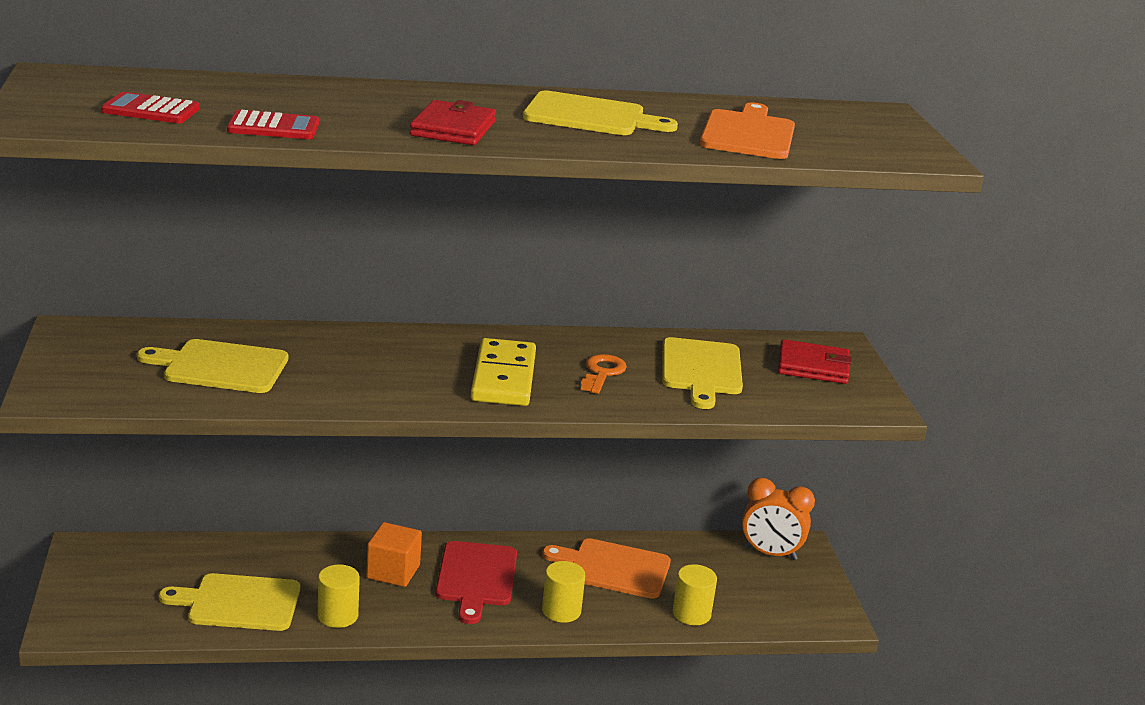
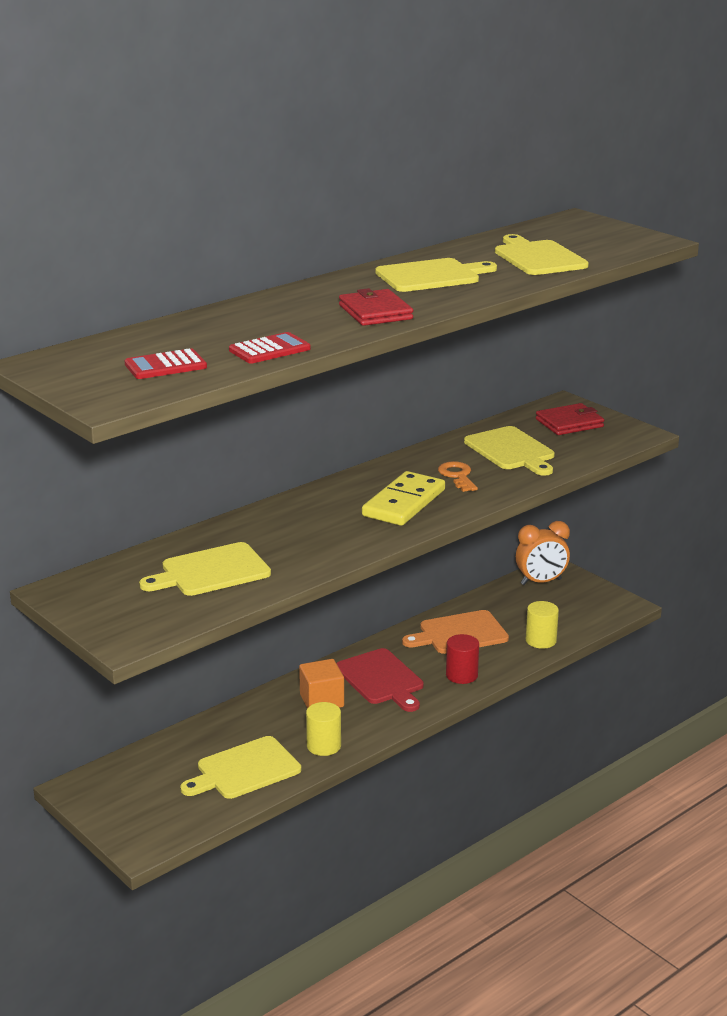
camera: 30 degrees left, 0 degrees up
yellow domino [471,338,536,406] -> yellow domino turned 60 degrees clockwise [362,471,445,526]
yellow cylinder [542,561,585,623] -> red cylinder [446,634,479,684]
orange cutting board [700,102,795,159] -> yellow cutting board [495,234,589,275]

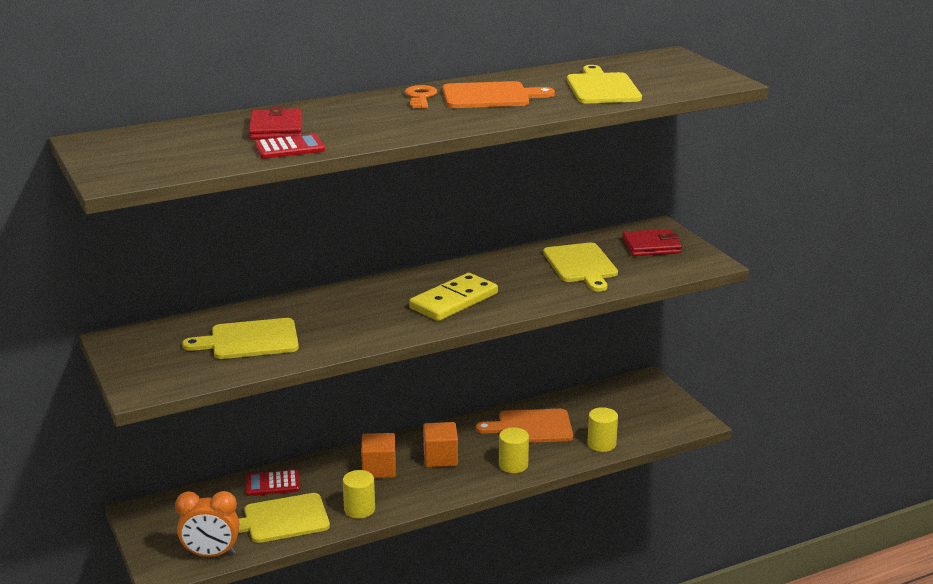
camera: 15 degrees right, 0 degrees up
red calculator [125,348,207,379] -> red calculator moved to [246,470,300,496]
red cutting board [336,648,424,712] -> orange cube [423,422,458,467]
red wallet [339,288,413,326] -> red wallet moved to [249,106,302,140]
yellow cutting board [375,258,497,292] -> orange cutting board [443,81,555,108]
orange key [438,461,478,492] -> orange key moved to [405,85,437,108]
red cylinder [446,634,479,684] -> yellow cylinder [499,427,529,473]
orange clock [516,521,570,585] -> orange clock moved to [175,491,239,557]

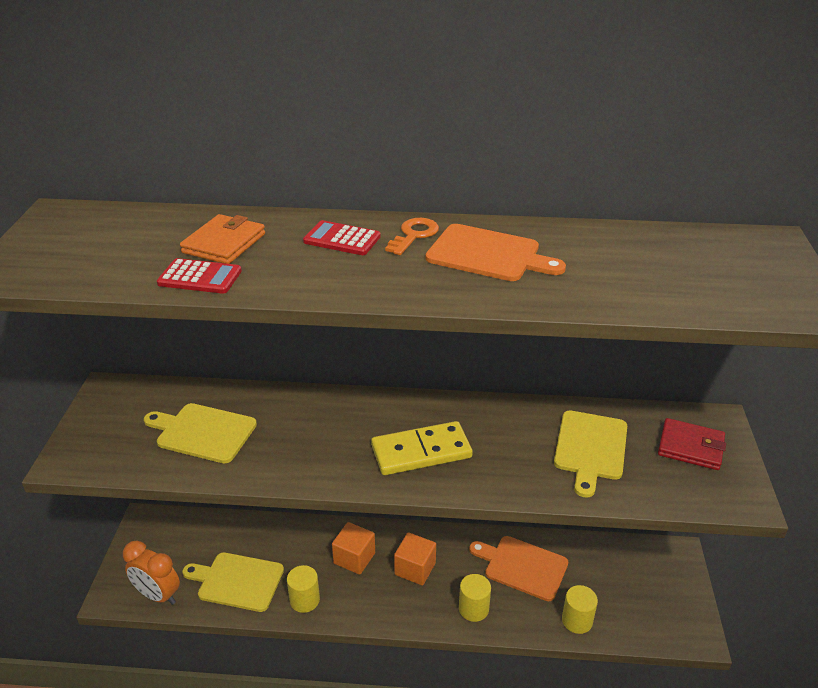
camera: 30 degrees right, 10 degrees up
red calculator [246,470,300,496] -> red calculator moved to [303,220,381,255]
red wallet [249,106,302,140] -> orange wallet [180,214,265,264]
yellow cutting board [567,65,642,103] -> none

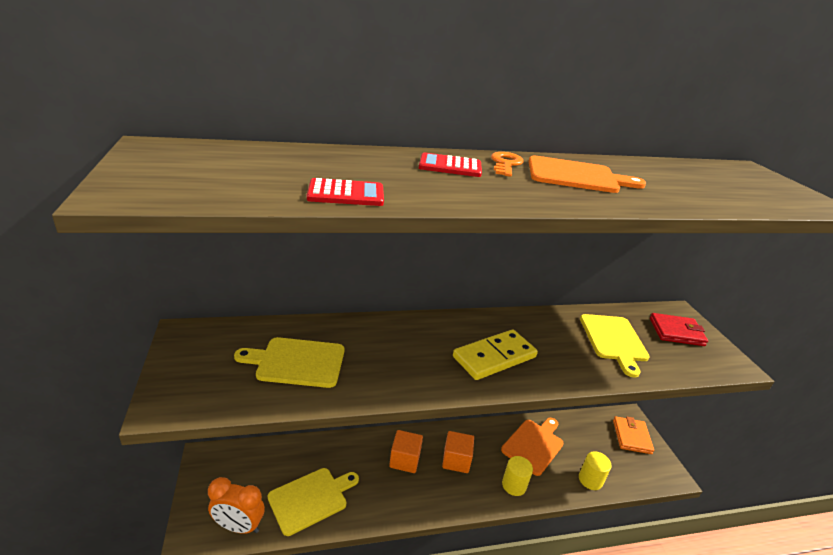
camera: 20 degrees left, 5 degrees down
orange wallet [180,214,265,264] -> orange wallet moved to [613,416,654,454]
yellow cutting board [182,552,284,612] -> yellow cutting board turned 150 degrees clockwise [268,468,359,536]
yellow cylinder [287,565,320,613] -> none
orange cutting board [469,536,568,601] -> orange cutting board turned 120 degrees clockwise [501,418,564,476]

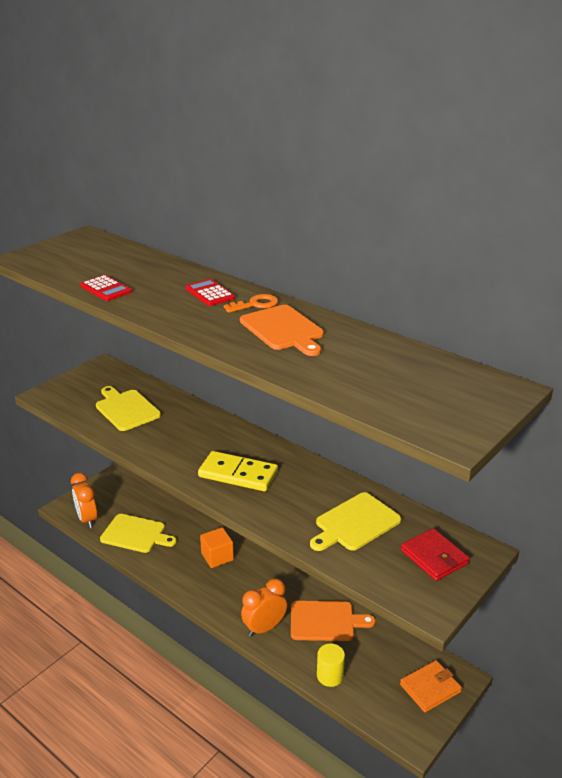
camera: 55 degrees right, 0 degrees up
orange cube [442,431,474,473] -> none
yellow cylinder [502,456,533,496] -> orange clock [241,578,287,637]

